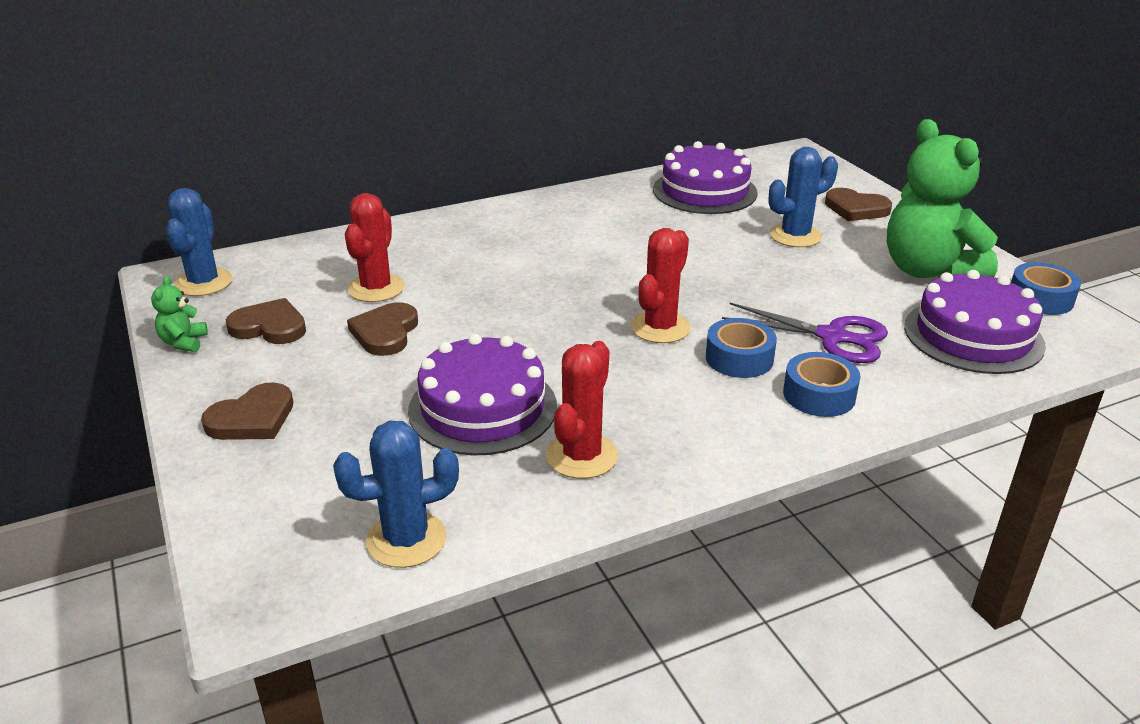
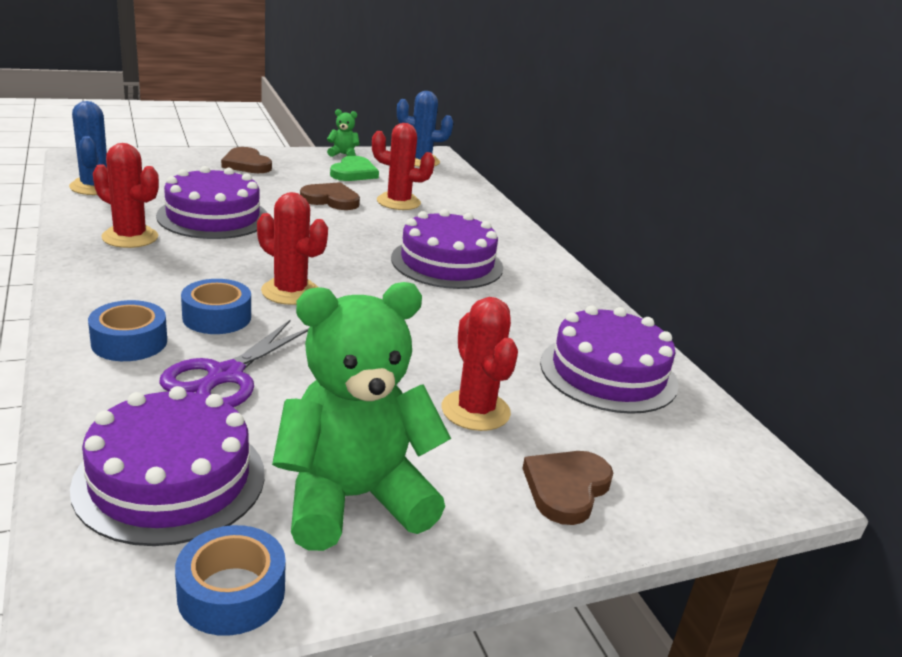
camera: 90 degrees right, 5 degrees down
brown heart [226,298,306,344] -> green heart [330,156,379,181]
blue cactus [768,147,838,247] -> red cactus [441,297,518,431]
none -> purple cake [391,209,503,289]

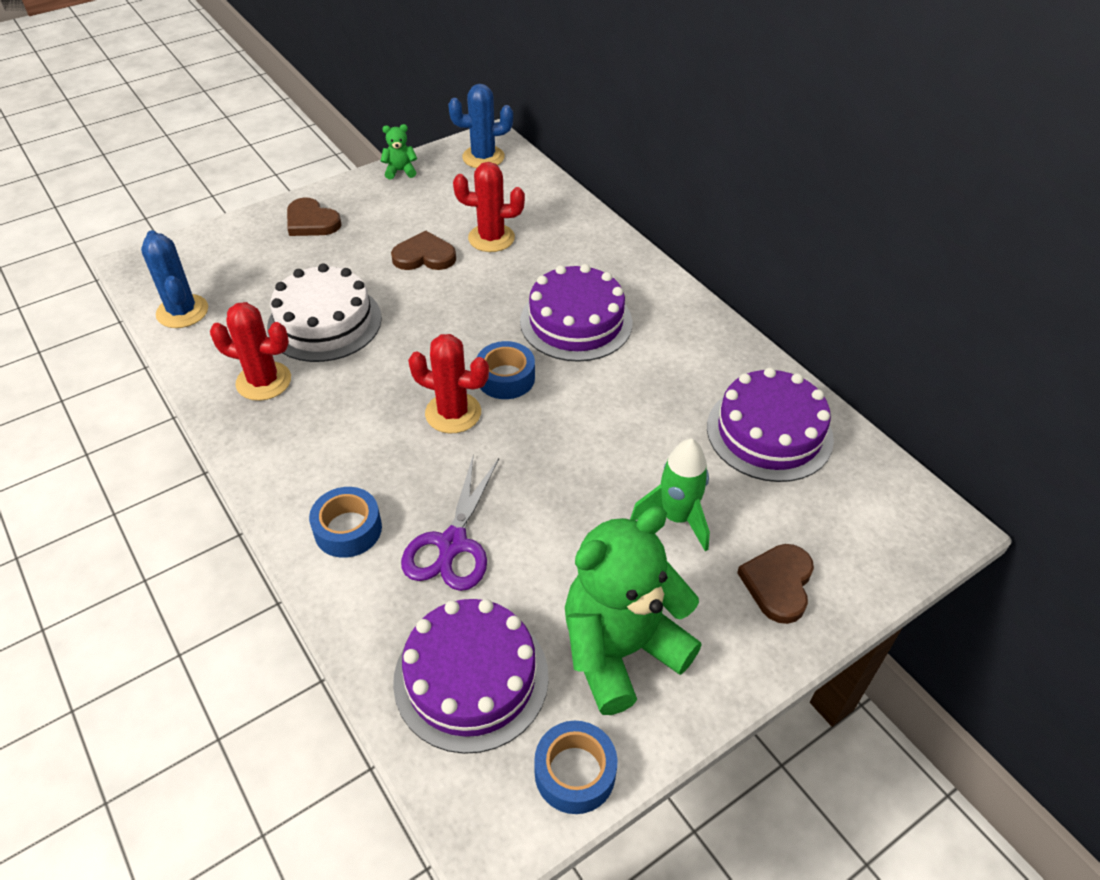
camera: 10 degrees left, 20 degrees up
purple cake [156,166,267,239] -> white cake [267,263,382,362]
blue tape [181,279,251,334] -> blue tape moved to [477,341,535,399]
green heart [330,156,379,181] -> none
red cactus [441,297,518,431] -> green rocket [630,439,710,551]

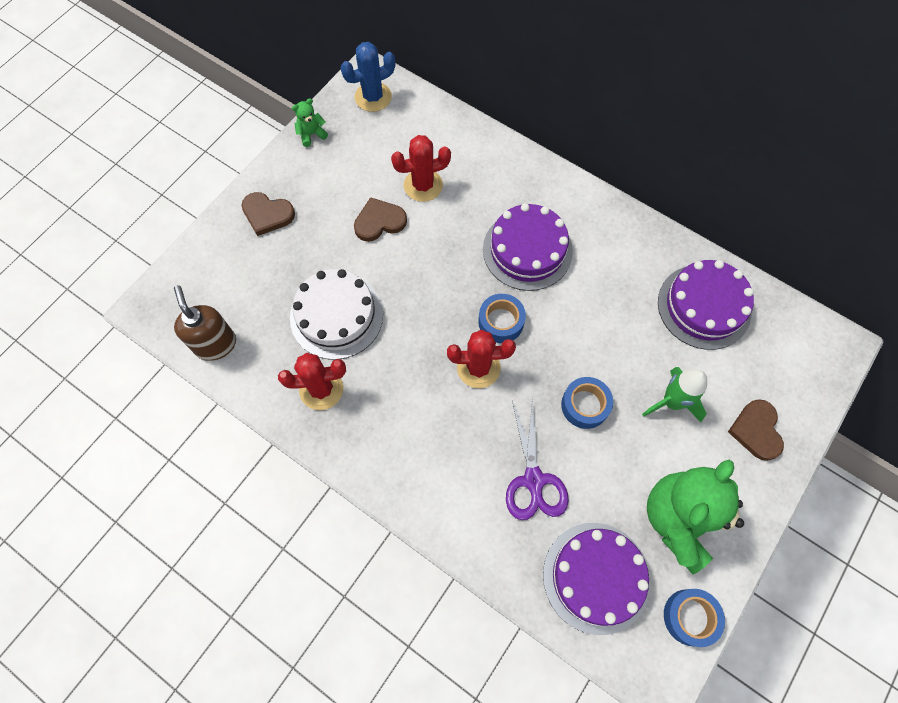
camera: 20 degrees left, 20 degrees up
blue cactus [141,230,208,328] -> brown soap dispenser [174,285,236,361]
blue tape [309,487,382,558] -> blue tape moved to [561,377,613,429]

